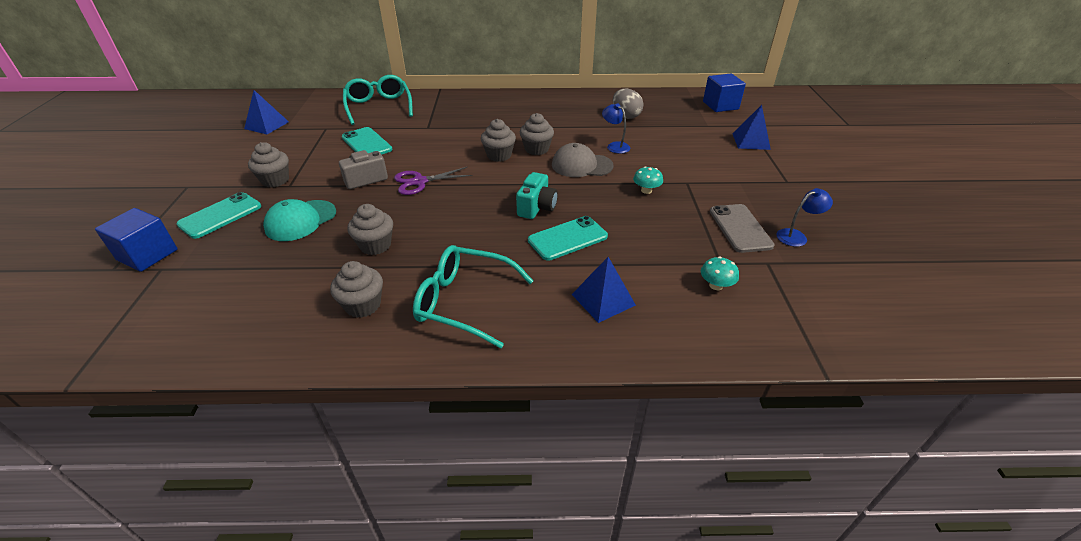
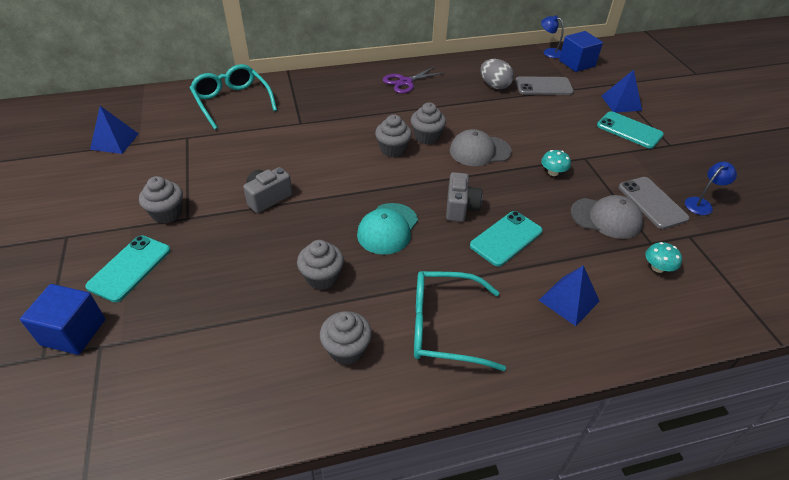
camera: 15 degrees left, 5 degrees up
turquoise cap [263,199,336,241] -> turquoise cap moved to [357,203,418,255]
turquoise phone [342,127,393,155] -> turquoise phone moved to [597,111,664,149]
purple scissors [394,167,472,195] -> purple scissors moved to [383,66,445,94]
turquoise camera [516,172,558,219] -> grey camera [446,172,482,222]
blue lamp [602,103,630,154] -> blue lamp moved to [541,15,564,58]
none -> grey phone [515,76,574,95]
none -> grey cap [570,195,643,239]

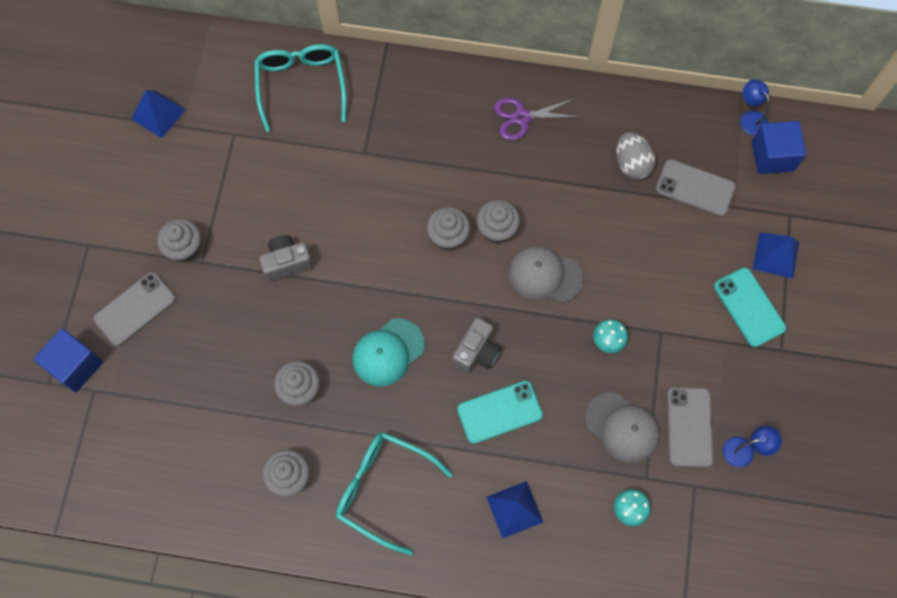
camera: 25 degrees right, 25 degrees up
turquoise phone [85,235,170,302] -> grey phone [93,272,176,346]

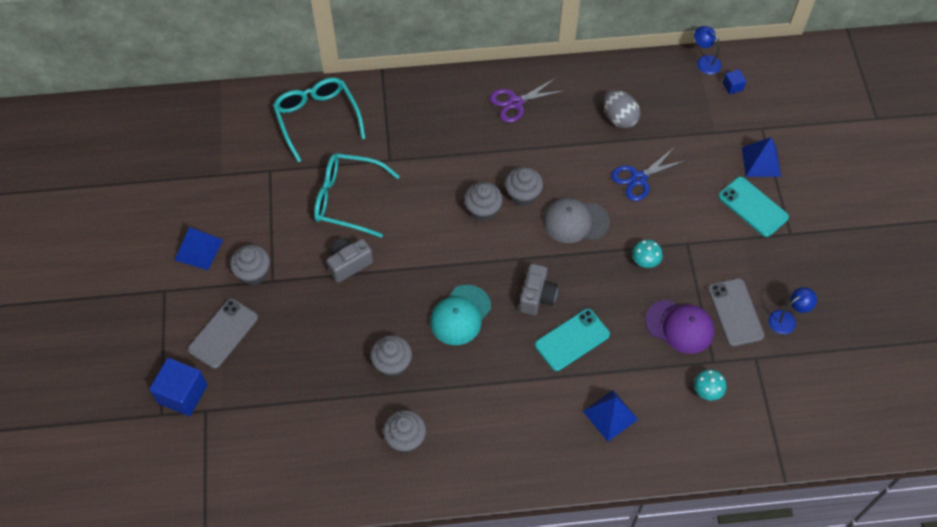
camera: 15 degrees left, 10 degrees down
blue pyramid [132,90,186,138] -> blue pyramid moved to [175,227,223,270]
turquoise glasses [336,432,452,555] -> turquoise glasses moved to [314,153,400,238]
grey cap [585,392,660,463] -> purple cap [645,300,714,354]
grey phone [656,159,736,216] -> none
blue cube [752,121,806,174] -> blue cube [723,69,746,94], size x0.49
none -> blue scissors [611,148,687,201]

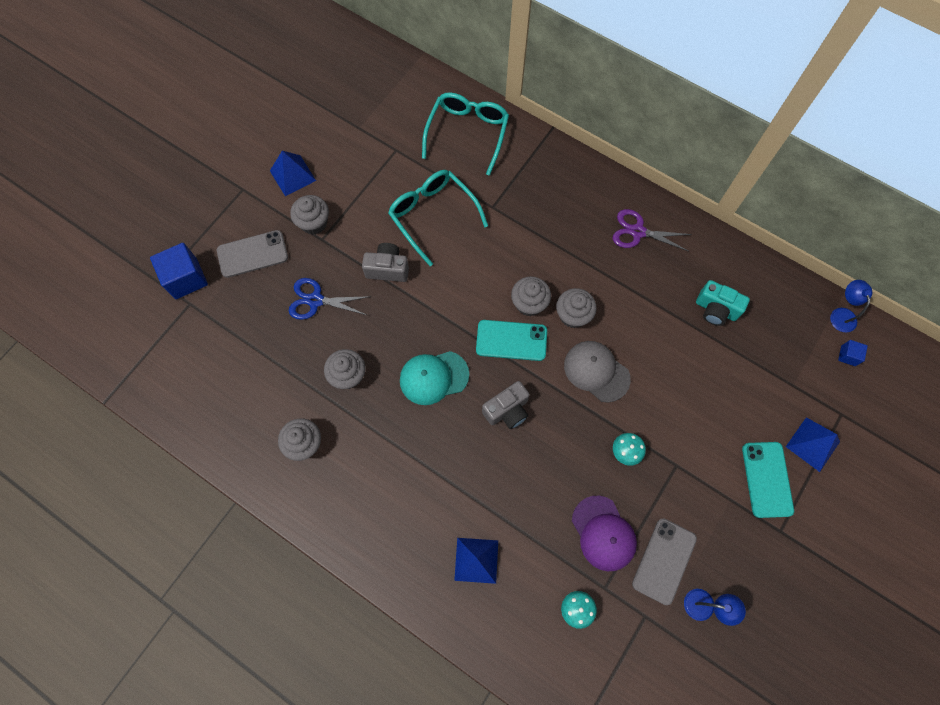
camera: 40 degrees right, 10 degrees up
turquoise phone [535,309,610,371] -> turquoise phone moved to [476,320,547,361]
grey egg [603,90,640,128] -> turquoise camera [696,280,750,326]
blue scissors [611,148,687,201] -> blue scissors moved to [289,278,371,320]

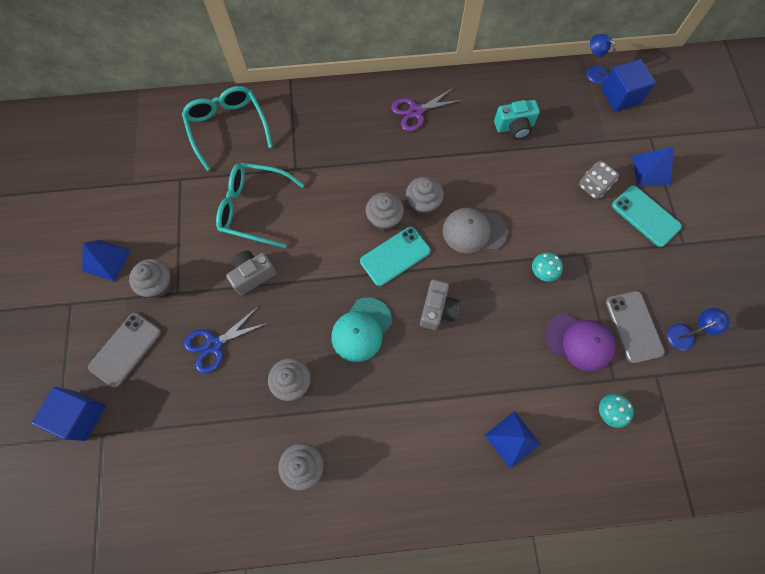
camera: 40 degrees left, 0 degrees up
blue cube [838,340,868,366] -> blue cube [601,59,656,112], size x2.04
none -> grey dice [579,161,619,199]

